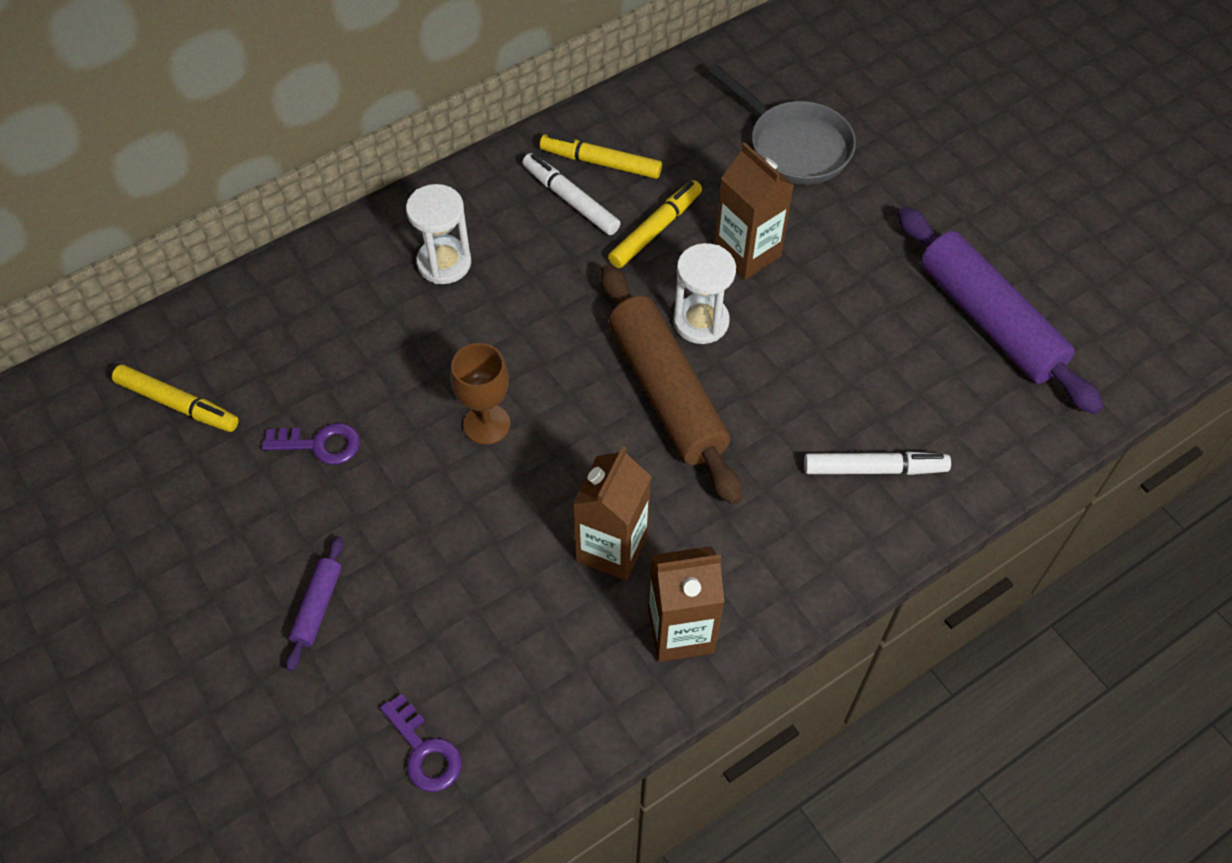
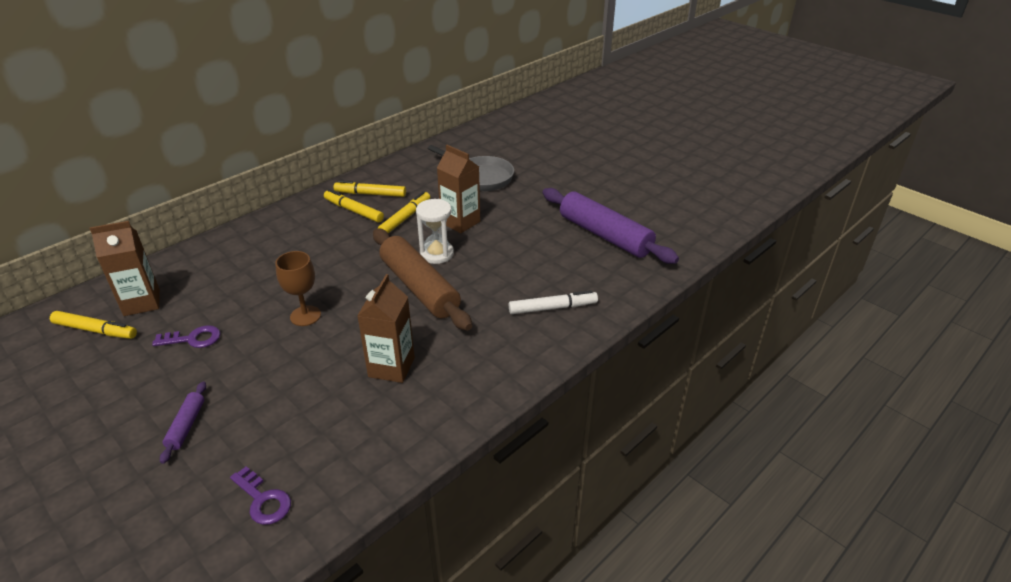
camera: 10 degrees left, 20 degrees down
white hourglass [406,184,471,284] -> none
white marker [522,153,621,235] -> yellow marker [324,189,384,222]
brown carton [648,546,724,662] -> brown carton moved to [89,221,160,316]

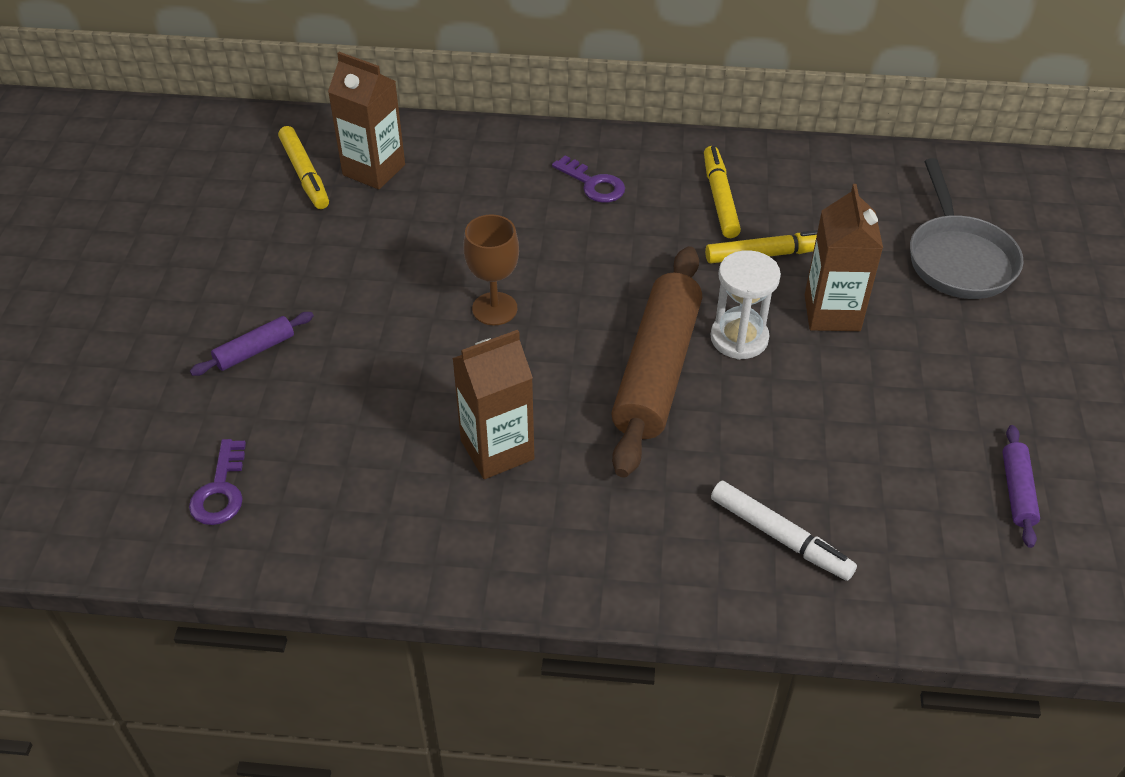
camera: 50 degrees right, 10 degrees up
purple key [152,325,220,348] -> purple key moved to [552,155,625,203]
yellow marker [334,180,406,197] -> none
purple rolling pin [543,188,679,264] -> purple rolling pin [1003,425,1040,548], size x0.44

